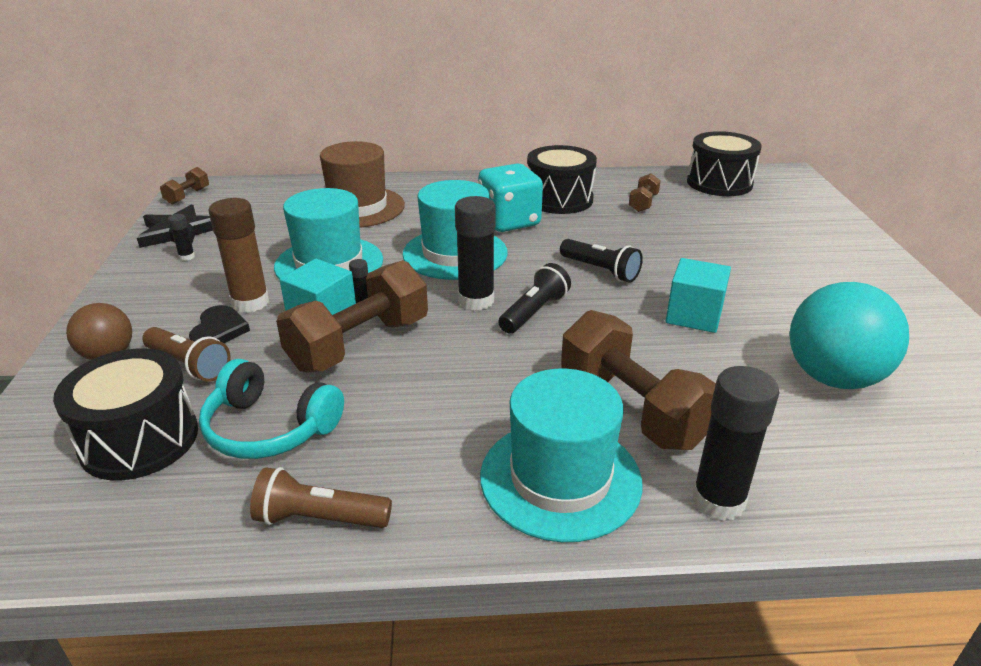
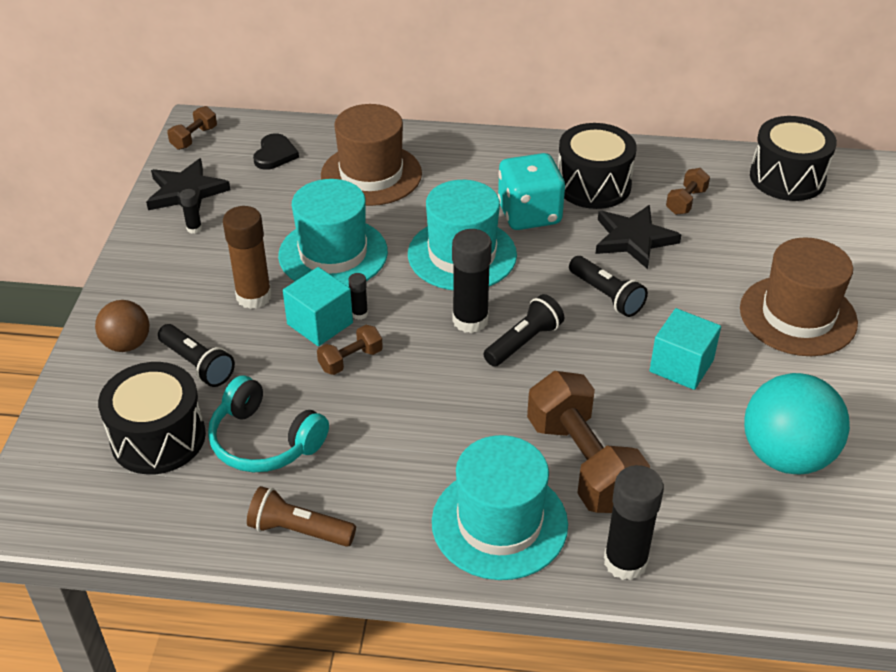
camera: 10 degrees right, 10 degrees up
brown flashlight [142,327,231,382] -> black flashlight [158,324,235,387]
black heart [189,305,250,343] -> black heart moved to [253,133,299,170]
brown dumbbell [276,260,428,373] -> brown dumbbell [317,325,383,375], size x0.47
none -> black star [596,205,681,269]
none -> brown hat [740,237,858,356]

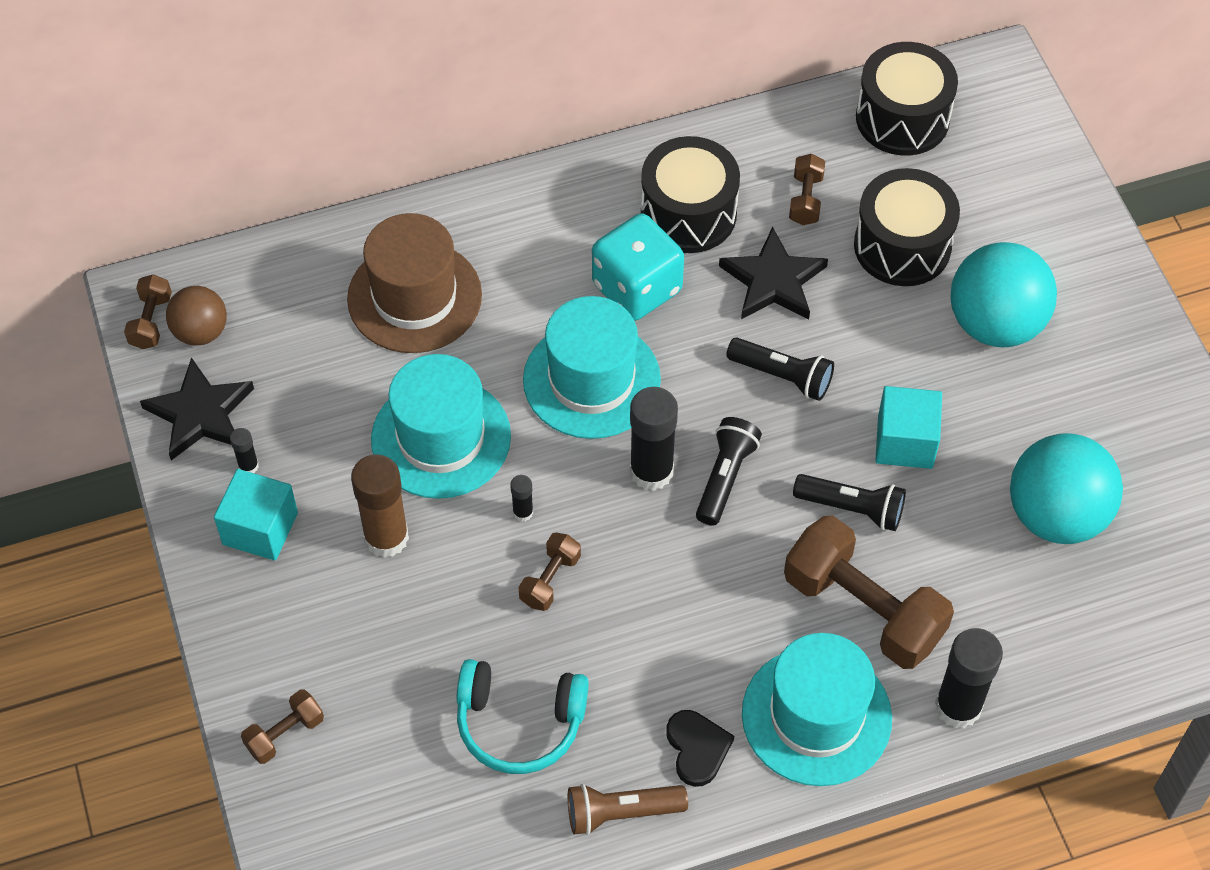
camera: 25 degrees left, 15 degrees up
brown ball [95,300,149,352] -> brown ball moved to [166,286,227,346]
black drum [98,362,206,475] -> black drum moved to [854,168,960,286]
black flashlight [158,324,235,387] -> black flashlight moved to [793,474,906,531]
black heart [253,133,299,170] -> black heart moved to [666,710,734,787]
turquoise cube [283,267,353,346] -> turquoise cube moved to [214,469,298,561]
brown hat [740,237,858,356] -> turquoise ball [950,242,1057,347]
none -> brown dumbbell [241,689,324,764]

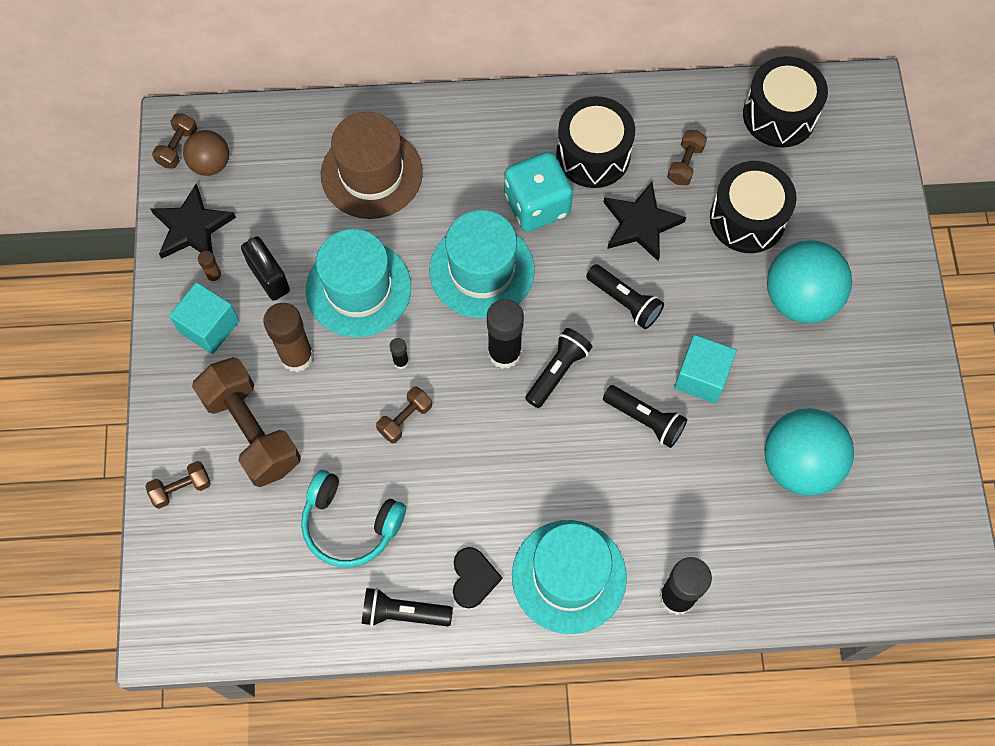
camera: 15 degrees right, 10 degrees up
black glue stick [230,428,259,473] -> brown glue stick [198,251,222,283]
brown flashlight [568,784,688,835] -> black flashlight [362,588,453,627]
brown dumbbell [784,516,954,669] -> brown dumbbell moved to [192,357,301,487]
none -> black padlock [241,236,290,301]

